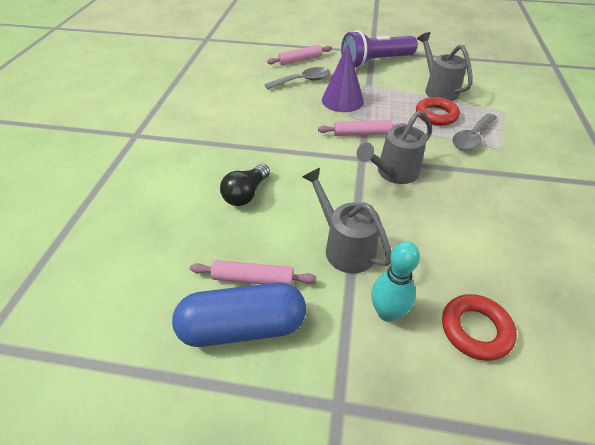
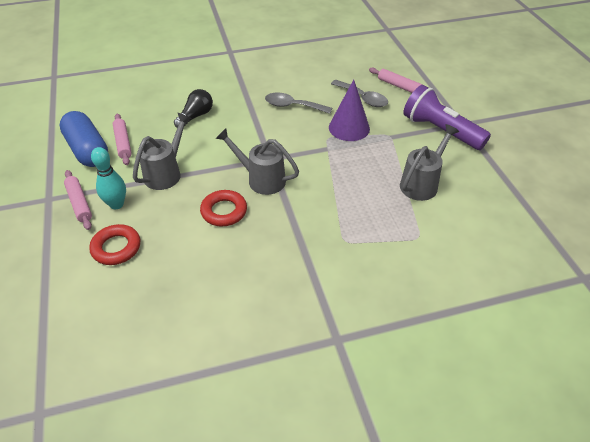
camera: 65 degrees right, 0 degrees up
black light bulb [220,164,270,206] -> black light bulb turned 120 degrees clockwise [174,89,213,128]
pink rolling pin [318,120,407,136] -> pink rolling pin moved to [64,170,92,230]
red ring [416,97,460,126] -> red ring moved to [200,190,247,227]
grey spoon [452,113,497,151] -> grey spoon moved to [265,93,332,114]

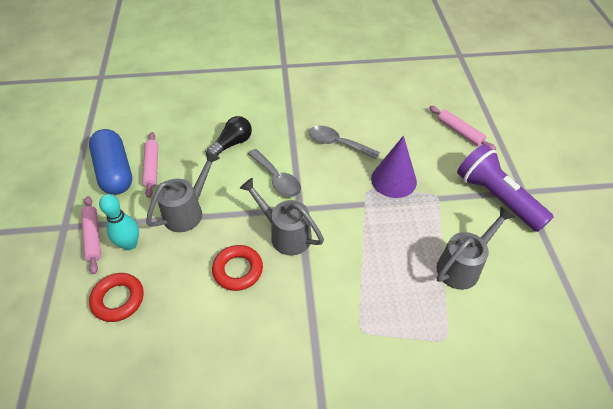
camera: 10 degrees right, 5 degrees up
grey spoon [331,80,388,107] -> grey spoon moved to [248,149,301,197]

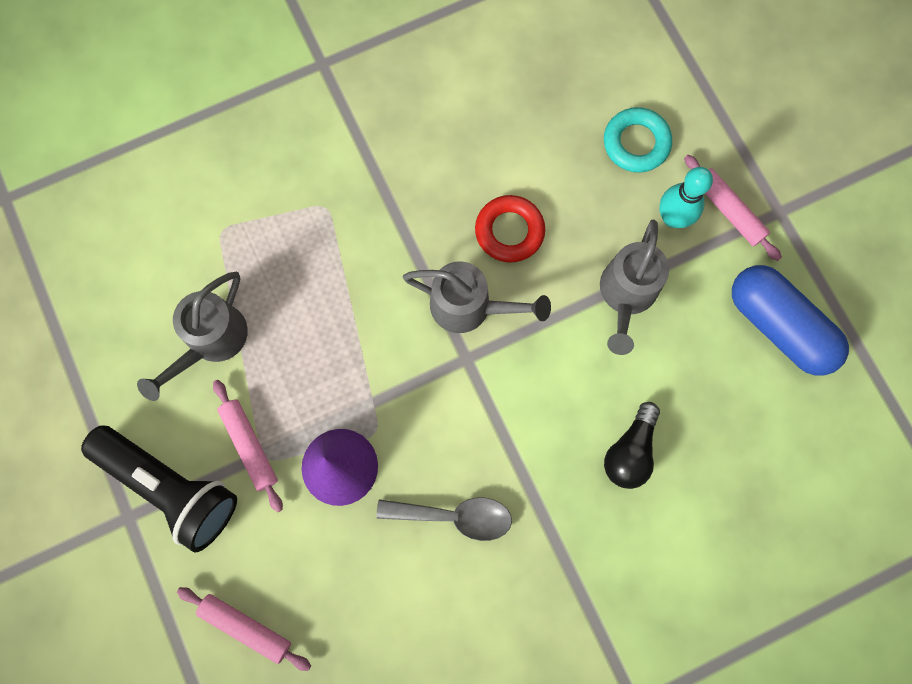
camera: 160 degrees right, 25 degrees up
red ring [89,273,144,322] -> turquoise ring [604,107,672,173]
pink rolling pin [142,132,158,198] -> pink rolling pin moved to [213,380,283,512]
grey spoon [248,149,301,197] -> none
purple flashlight [457,144,554,232] -> black flashlight [81,425,237,553]

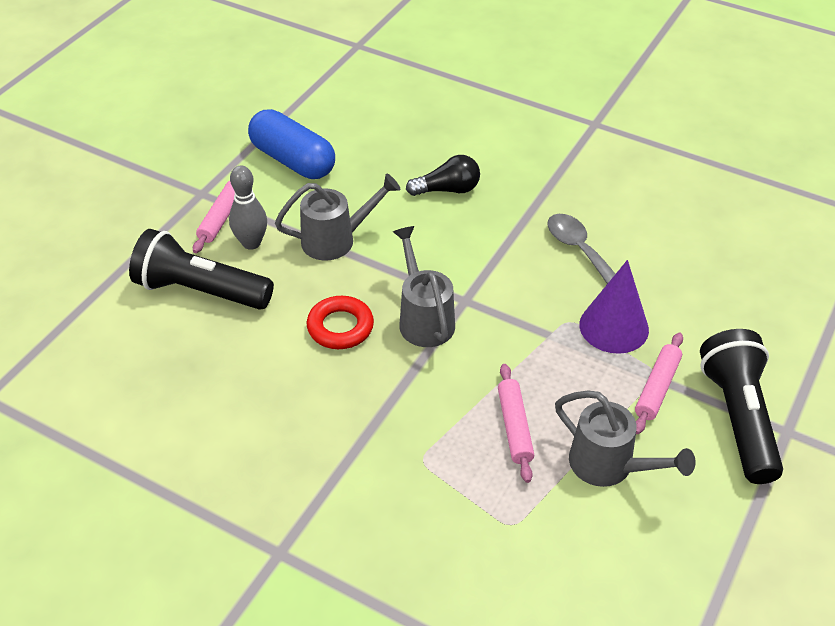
camera: 125 degrees left, 30 degrees down
grey watering can [137,271,248,401] -> grey watering can turned 45 degrees clockwise [555,391,695,487]
pink rolling pin [177,587,311,671] -> pink rolling pin moved to [498,364,534,483]
turquoise ring [604,107,672,173] -> black flashlight [129,229,274,310]
turquoise bowling pin [659,167,713,228] -> grey bowling pin [229,166,267,250]
blue capsule [732,265,849,376] -> blue capsule turned 60 degrees counterclockwise [248,109,335,179]

